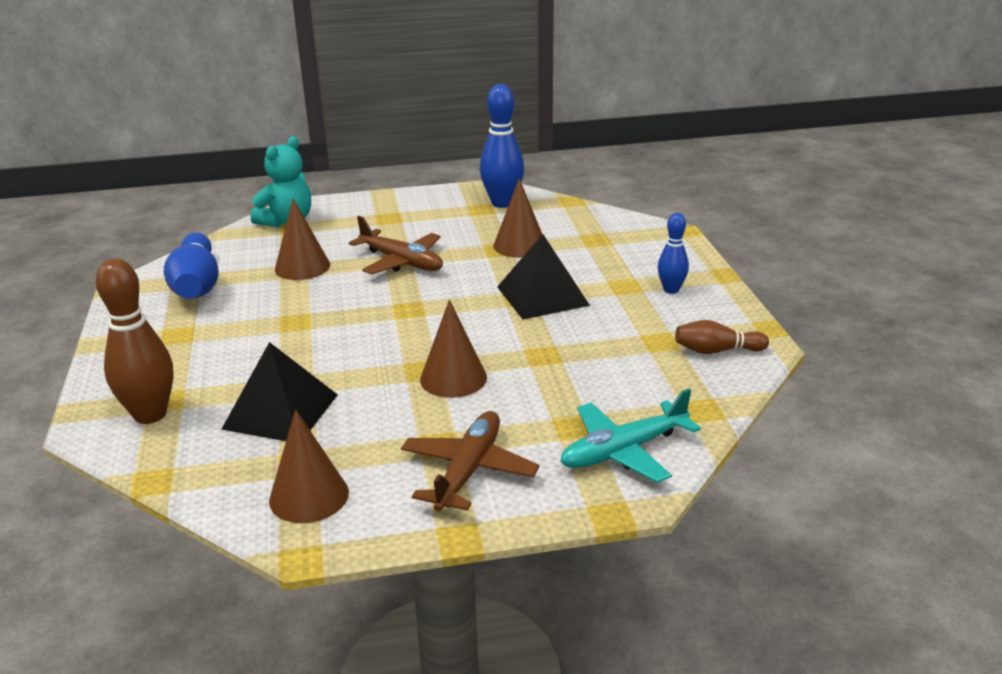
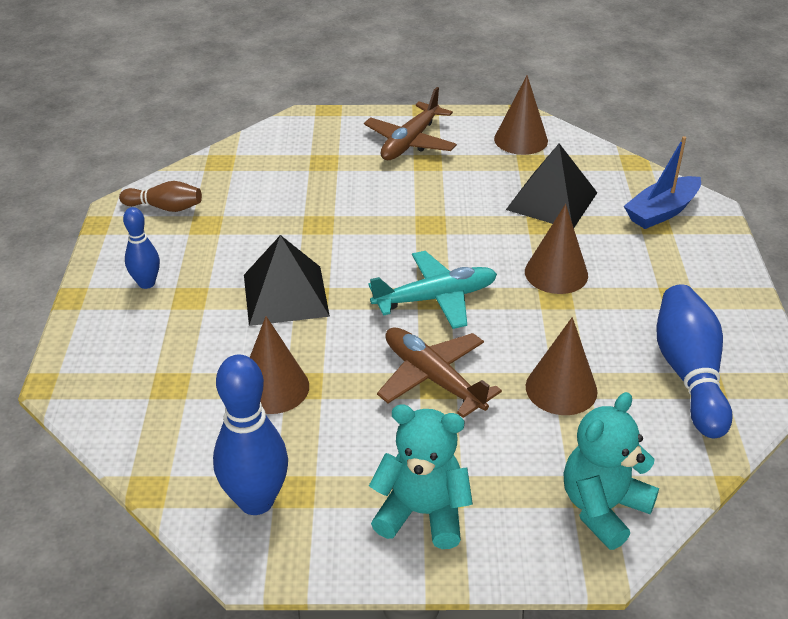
camera: 170 degrees left, 10 degrees up
brown bowling pin [96,259,173,424] -> blue boat [624,136,701,229]
brown cone [420,300,487,398] -> brown cone moved to [525,204,588,294]
turquoise plane [560,389,701,483] -> turquoise plane moved to [368,251,497,329]
none -> turquoise teddy bear [369,405,473,549]

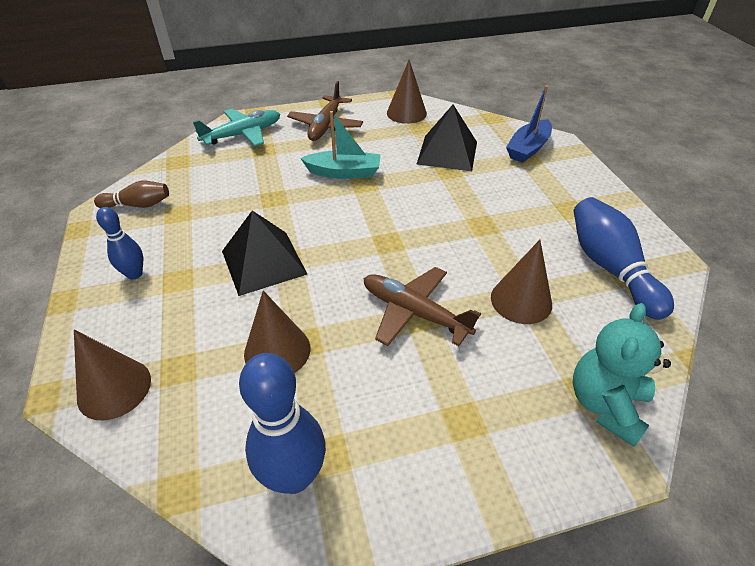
camera: 15 degrees left, 5 degrees up
turquoise plane [368,251,497,329] -> turquoise plane moved to [193,109,280,146]
turquoise teddy bear [369,405,473,549] -> none
brown cone [525,204,588,294] -> brown cone moved to [74,330,151,420]
none -> turquoise boat [300,111,380,179]

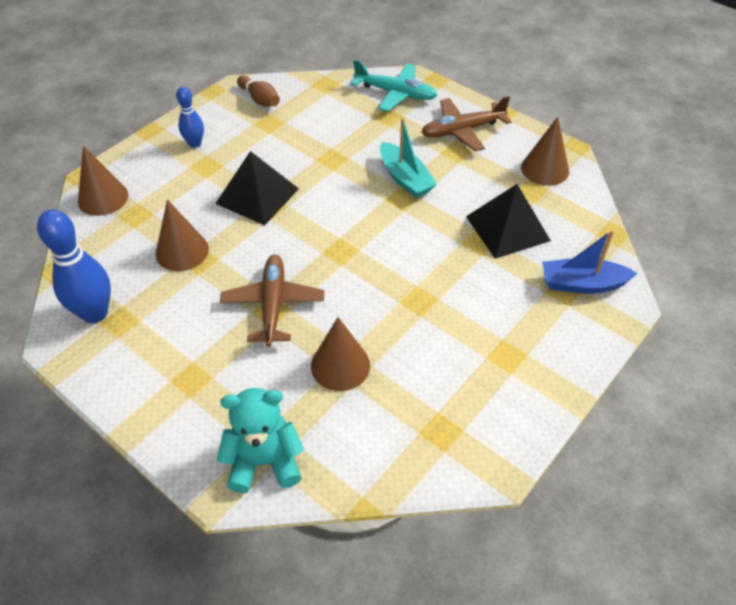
camera: 55 degrees right, 5 degrees up
blue bowling pin [574,197,674,320] -> none

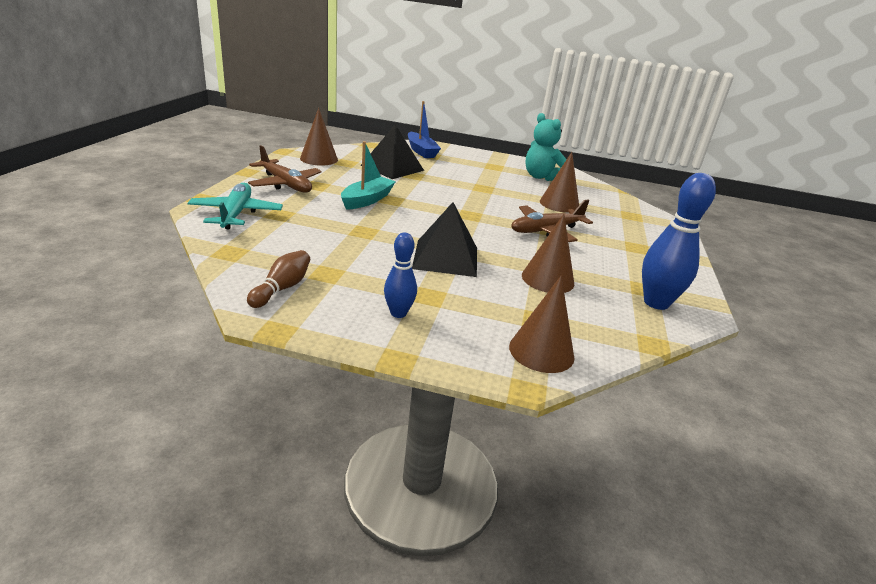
camera: 120 degrees left, 20 degrees down
turquoise teddy bear [217,388,304,493] -> turquoise teddy bear moved to [525,113,567,181]

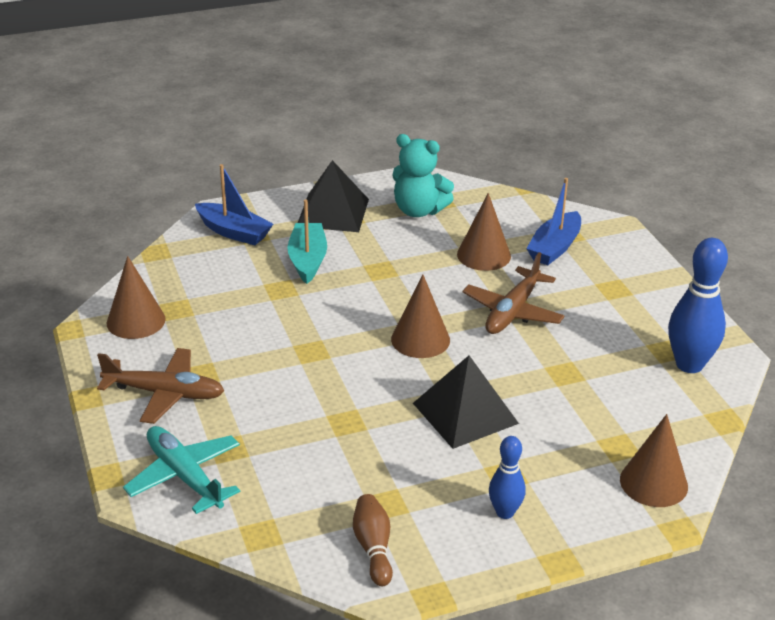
camera: 30 degrees left, 5 degrees up
turquoise boat [341,141,396,210] -> turquoise boat moved to [288,199,327,284]
black pyramid [360,124,424,179] -> black pyramid moved to [298,160,369,232]
brown cone [522,214,574,293] -> brown cone moved to [391,275,450,358]
none -> blue boat [526,178,581,265]

